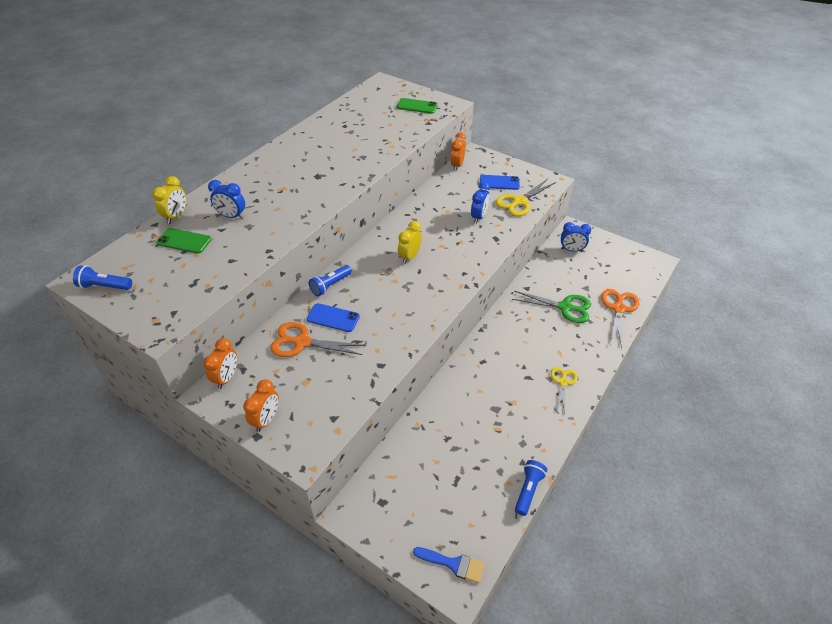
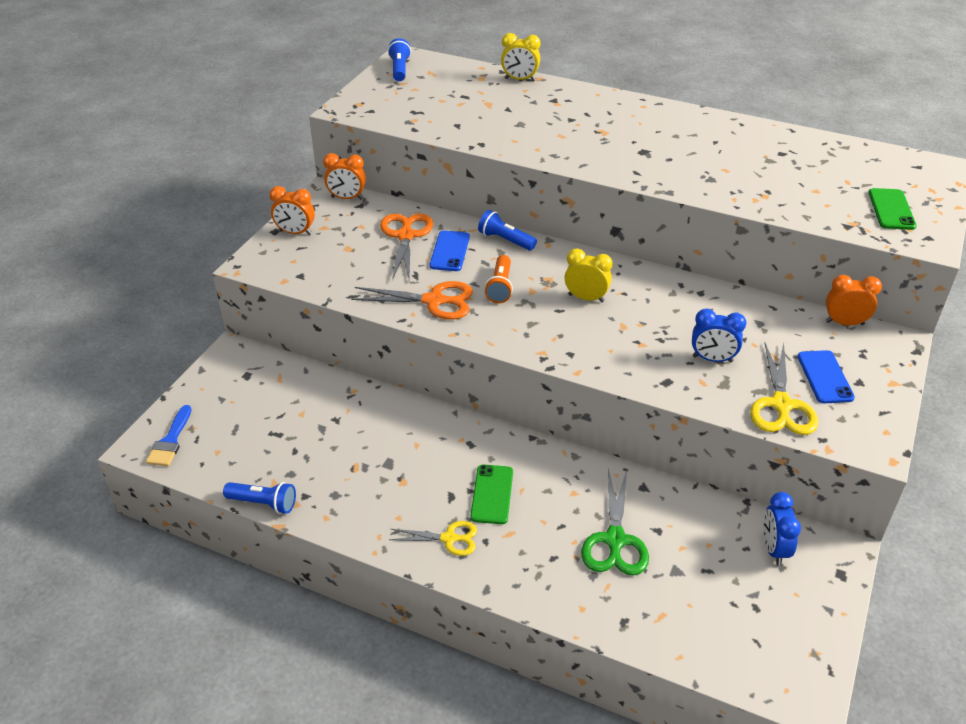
camera: 80 degrees right, 5 degrees down
green phone [156,228,212,254] -> green phone moved to [470,464,513,524]
blue clock [208,180,245,219] -> none
yellow scissors [496,179,556,216] -> yellow scissors turned 120 degrees counterclockwise [750,343,818,435]
orange scissors [601,289,639,348] -> orange scissors moved to [351,281,473,319]
none -> orange flashlight [484,255,513,303]

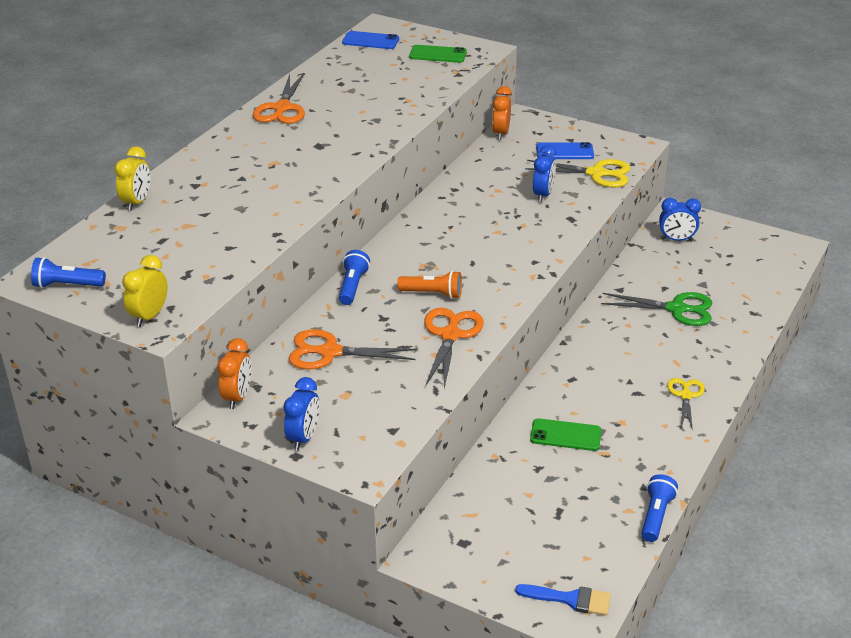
camera: 85 degrees left, 5 degrees down
orange clock [269,186,315,235] -> blue clock [283,377,320,450]
blue phone [430,230,470,271] -> blue phone moved to [342,31,399,49]
green phone [470,464,513,524] -> green phone moved to [530,418,602,451]
blue flashlight [478,210,537,251] -> blue flashlight turned 150 degrees clockwise [339,250,370,305]
yellow clock [564,248,613,302] -> yellow clock moved to [122,255,167,327]
none -> orange scissors [253,73,305,124]

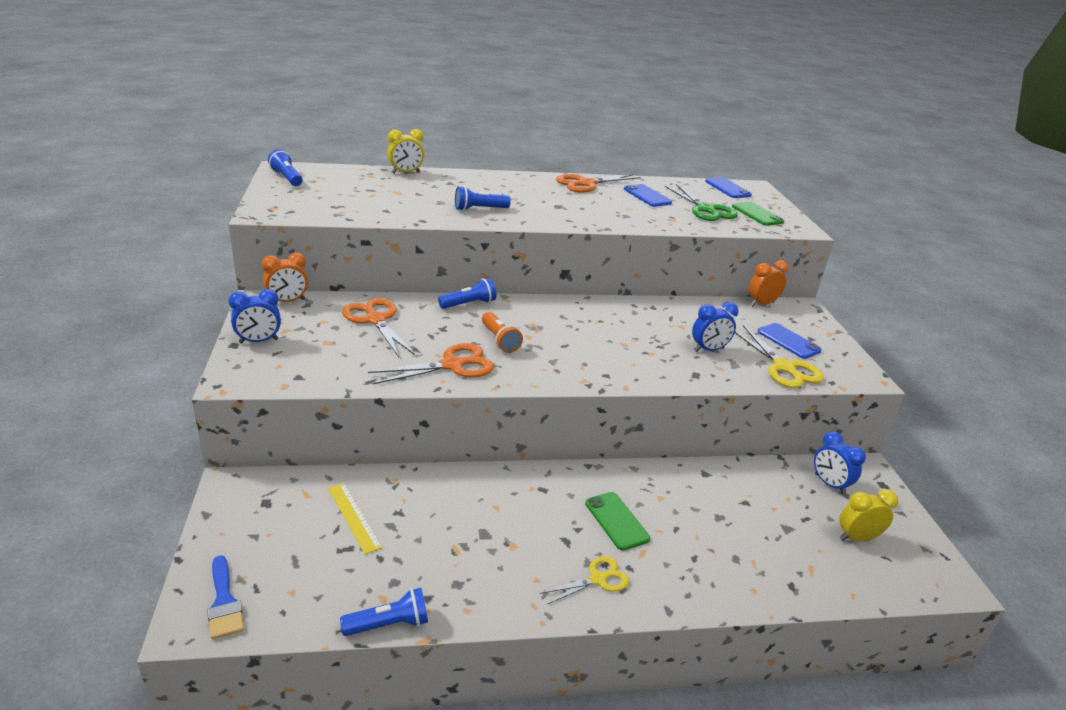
camera: 50 degrees right, 5 degrees down
yellow clock [122,255,167,327] -> yellow clock moved to [839,489,898,542]
green phone [530,418,602,451] -> green phone moved to [585,492,650,551]
green scissors [601,292,712,326] -> green scissors moved to [665,184,738,221]
none -> yellow ruler [328,483,382,554]
none -> blue flashlight [455,186,511,211]
none -> blue phone [624,184,672,207]

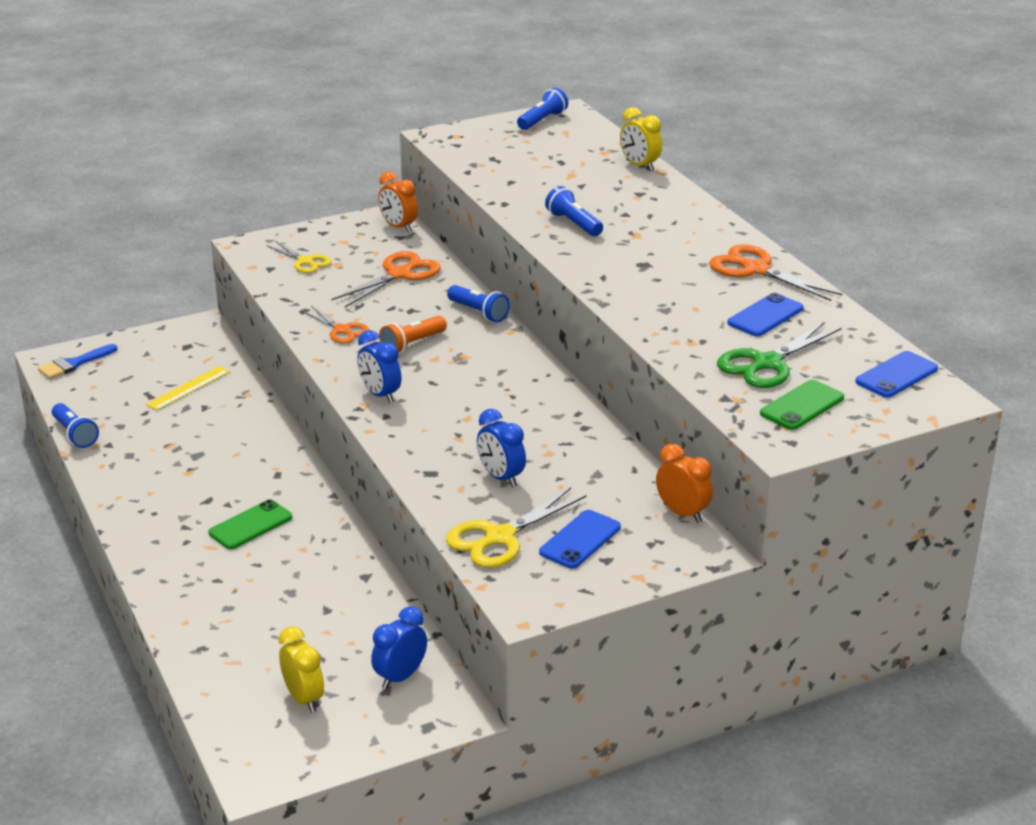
camera: 75 degrees right, 0 degrees up
blue clock [228,289,281,344] -> blue clock moved to [357,330,401,403]
orange scissors [368,343,494,384] -> orange scissors [302,306,370,343], size x0.64
yellow scissors [540,556,629,604] -> yellow scissors moved to [268,241,331,273]

